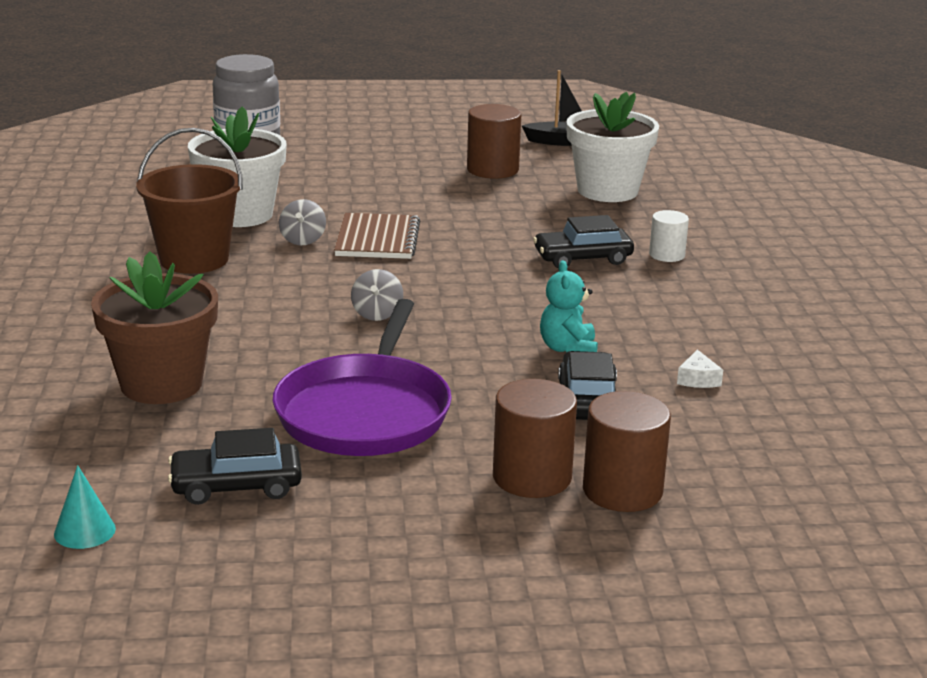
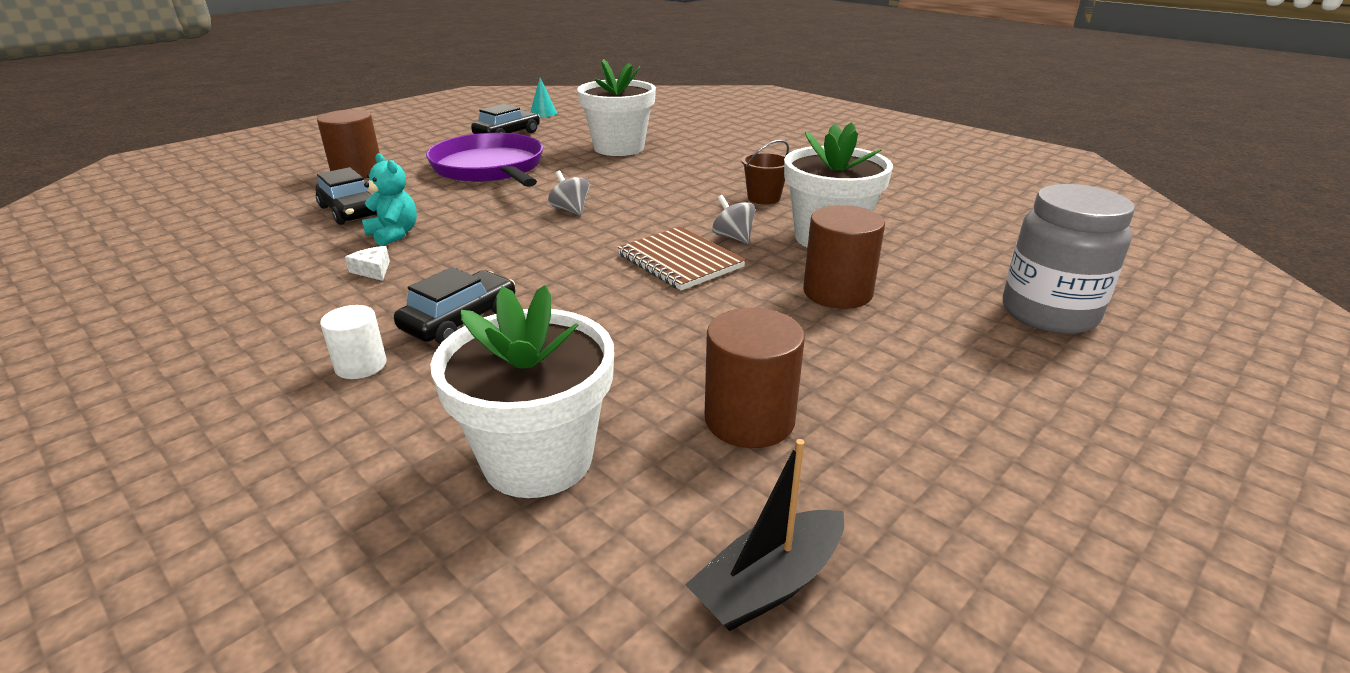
camera: 140 degrees right, 5 degrees up
brown flower pot [91,251,218,404] -> white flower pot [577,59,656,156]
brown bucket [136,128,243,274] -> brown bucket [742,140,789,205], size x0.55
brown cylinder [583,391,671,512] -> brown cylinder moved to [803,205,885,309]
white cheese [677,349,723,388] -> white cheese moved to [345,246,390,281]

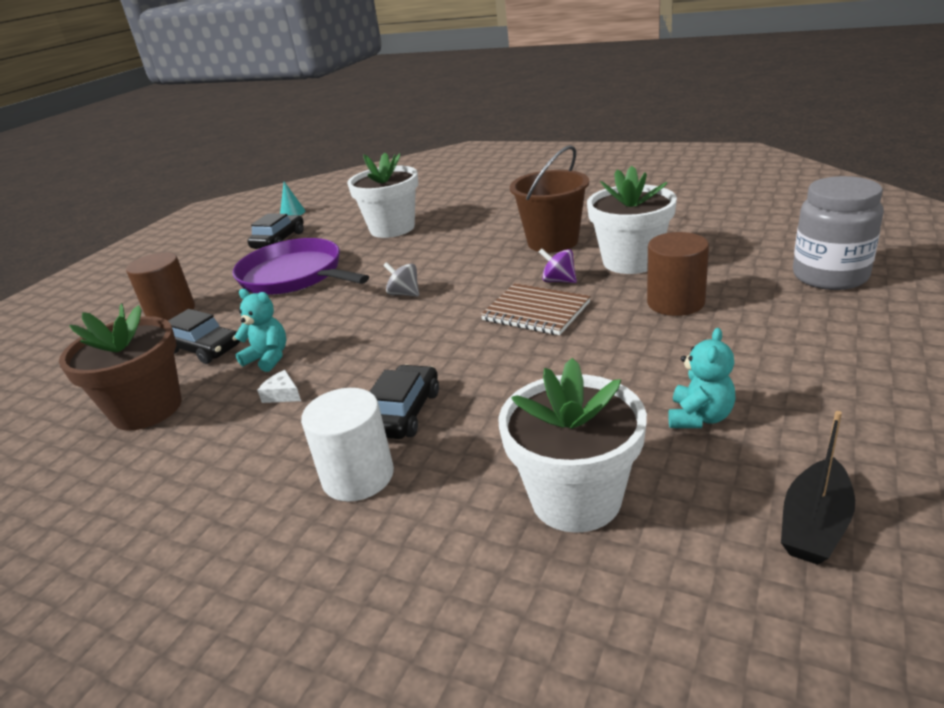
camera: 15 degrees left, 0 degrees up
white cylinder [320,305,386,379] -> white cylinder [301,388,394,502], size x1.66
brown cylinder [705,308,805,448] -> turquoise teddy bear [668,328,736,428]
grey spinning top [712,195,755,244] -> purple spinning top [539,248,577,283]
brown bucket [742,140,789,205] -> brown bucket [510,145,589,253], size x1.82
none -> brown flower pot [59,303,182,431]

